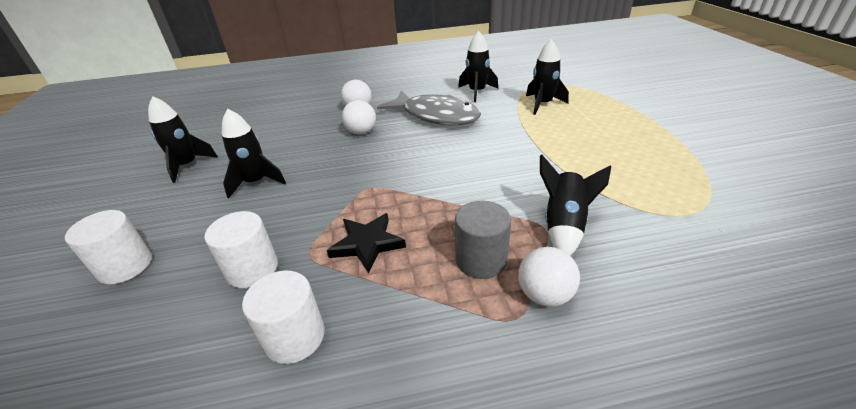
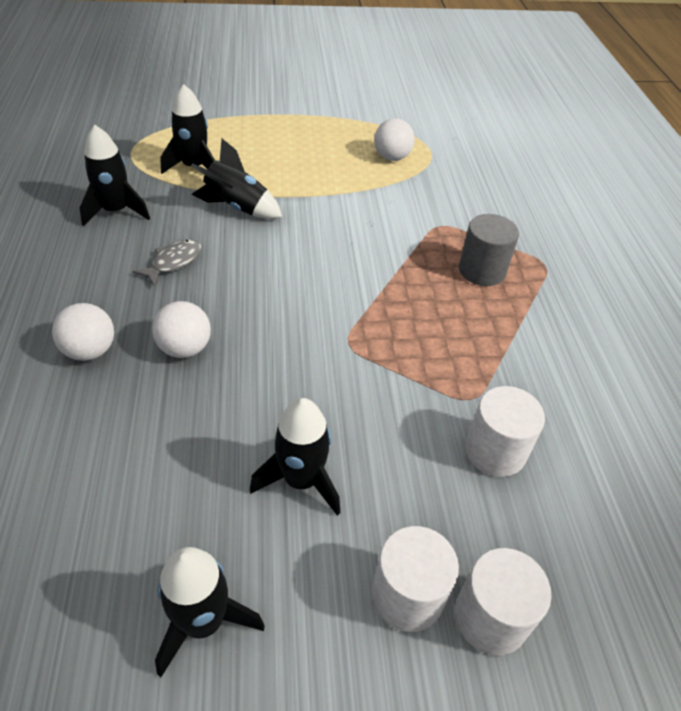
camera: 90 degrees left, 10 degrees up
white cylinder [242,271,325,364] -> white cylinder moved to [372,526,459,632]
black star [327,213,406,273] -> none
grey fish [377,91,481,125] -> grey fish [132,239,202,286], size x0.45
white ball [518,247,580,307] -> white ball moved to [374,118,415,161]
black rocket [540,154,611,255] -> black rocket moved to [191,139,282,219]

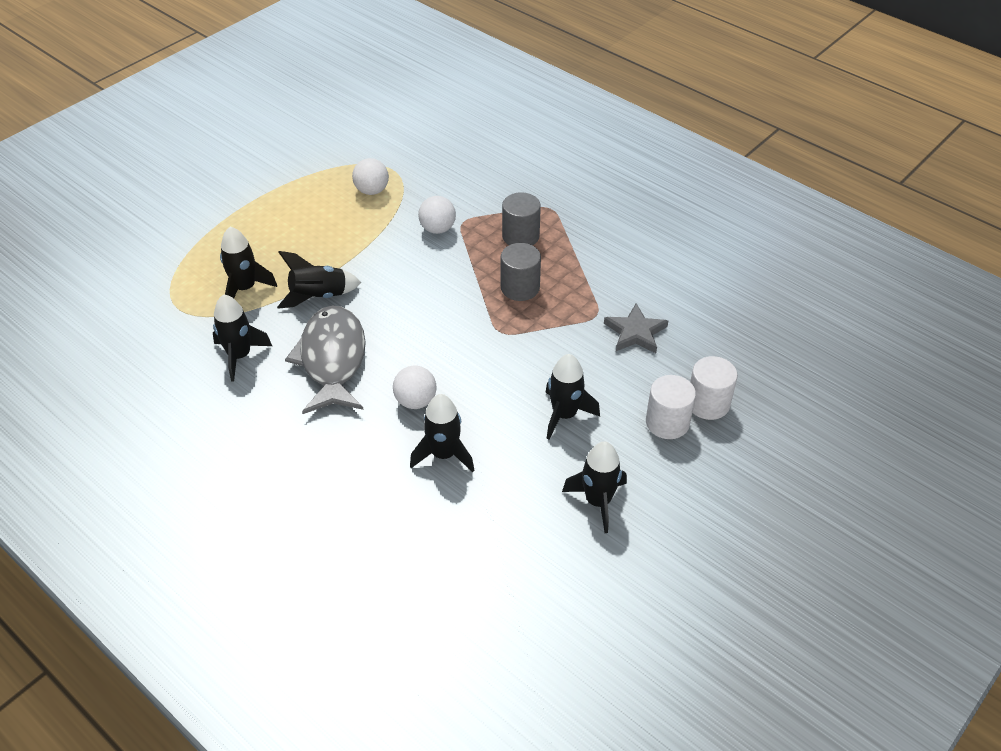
camera: 40 degrees left, 0 degrees up
white ball [52,303,114,361] -> white ball moved to [418,196,456,234]
grey fish [132,239,202,286] -> grey fish [285,305,366,414], size x2.22
white cylinder [465,386,545,477] -> grey star [604,303,668,353]
none -> black rocket [410,394,475,472]
none -> grey cylinder [501,243,541,301]

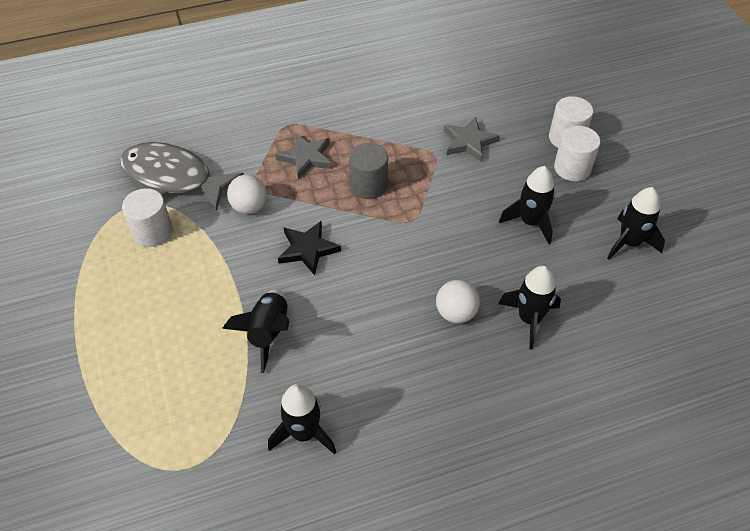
camera: 60 degrees left, 5 degrees up
black rocket [220,227,277,298] -> none
grey fish [285,305,366,414] -> grey fish moved to [120,142,244,211]
white ball [352,158,389,195] -> white cylinder [122,188,173,247]
grey cylinder [502,192,541,245] -> grey star [275,133,332,180]
none -> black star [278,221,341,275]

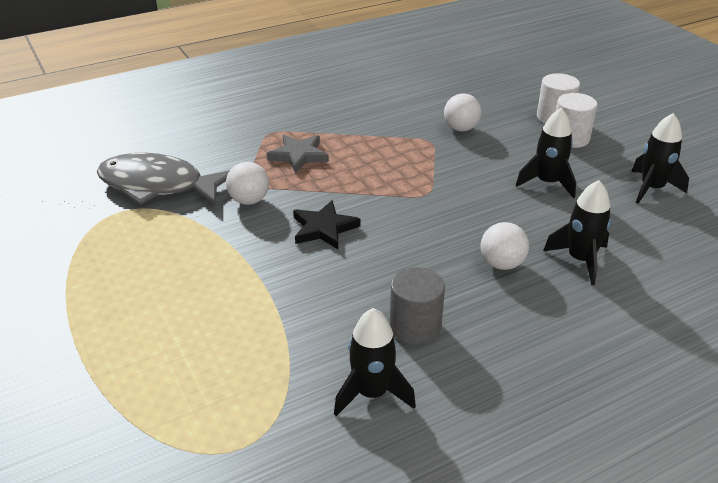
camera: 10 degrees left, 15 degrees down
white cylinder [122,188,173,247] -> none
black rocket [222,290,290,373] -> none
grey cylinder [349,143,388,199] -> grey cylinder moved to [390,267,445,344]
grey star [444,117,500,162] -> white ball [444,93,482,131]

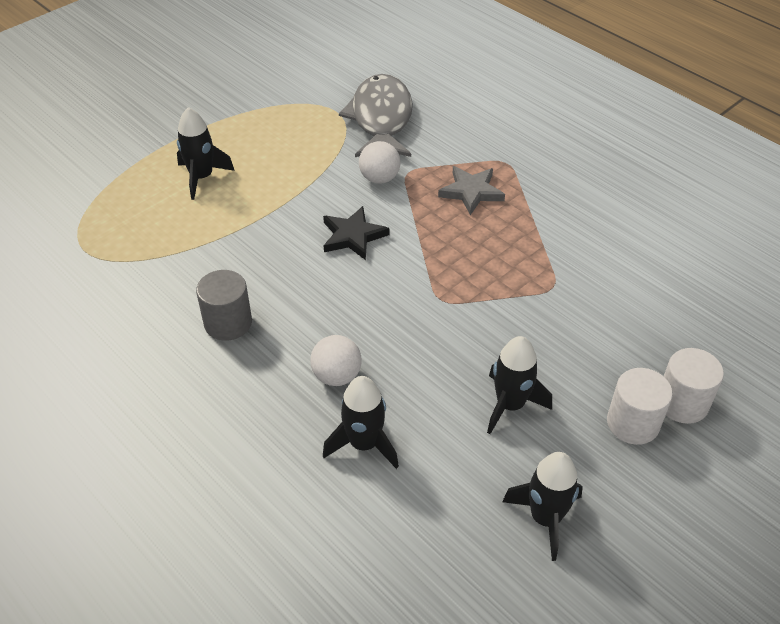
camera: 75 degrees right, 10 degrees up
black rocket [334,308,416,416] -> black rocket moved to [177,107,235,200]
white ball [444,93,482,131] -> none

